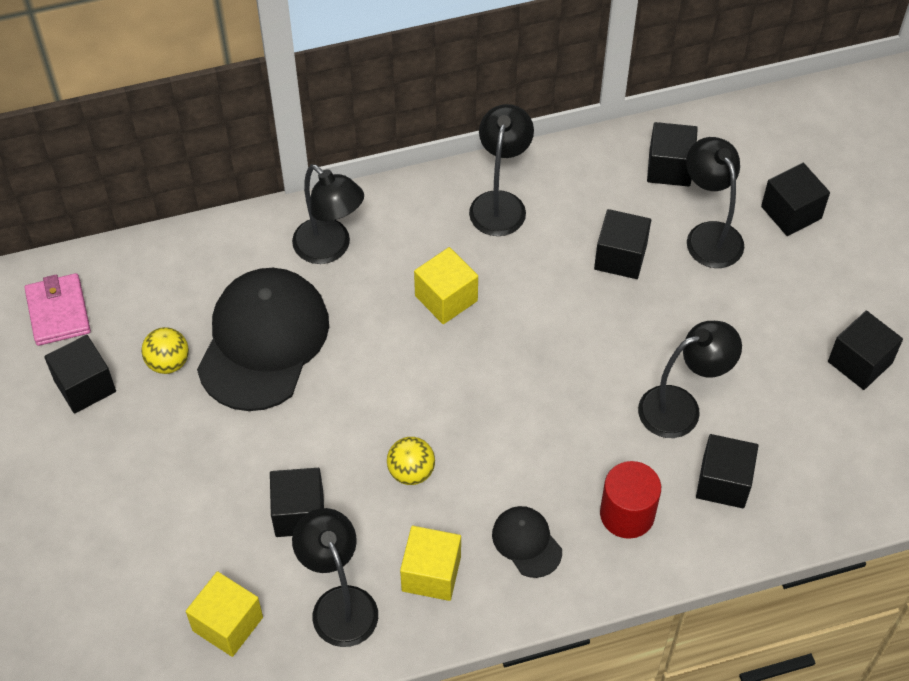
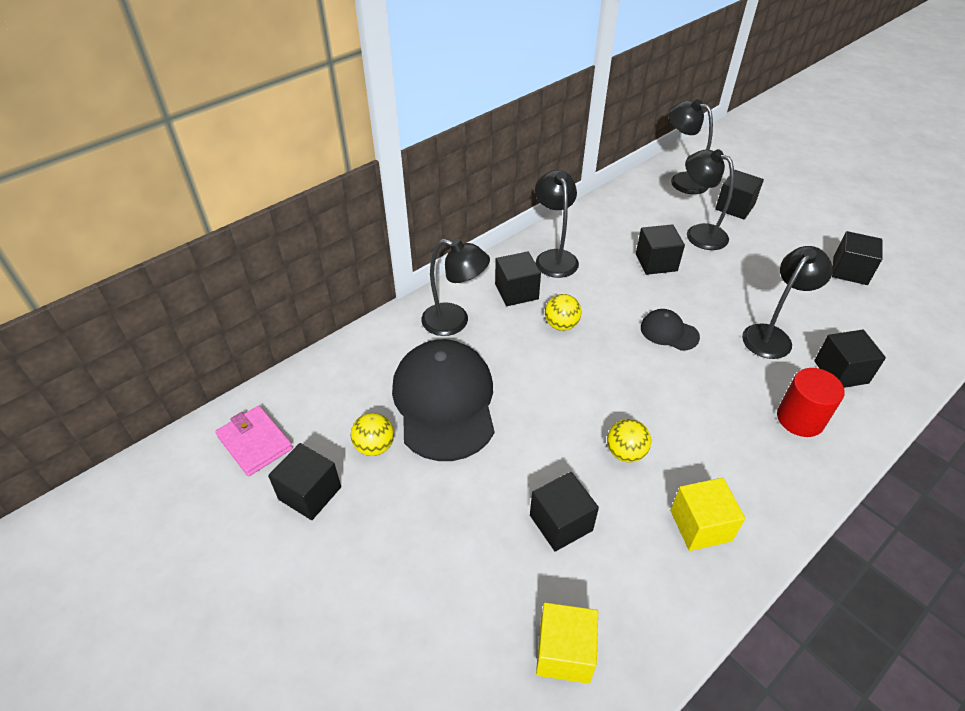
camera: 25 degrees left, 10 degrees down
black lamp [292,508,378,647] -> black lamp moved to [668,99,713,194]
yellow cube [414,247,478,324] -> yellow ball [545,294,581,331]
black cap [492,506,562,578] -> black cap moved to [641,309,700,351]
black cube [647,122,698,187] -> black cube moved to [495,251,541,306]

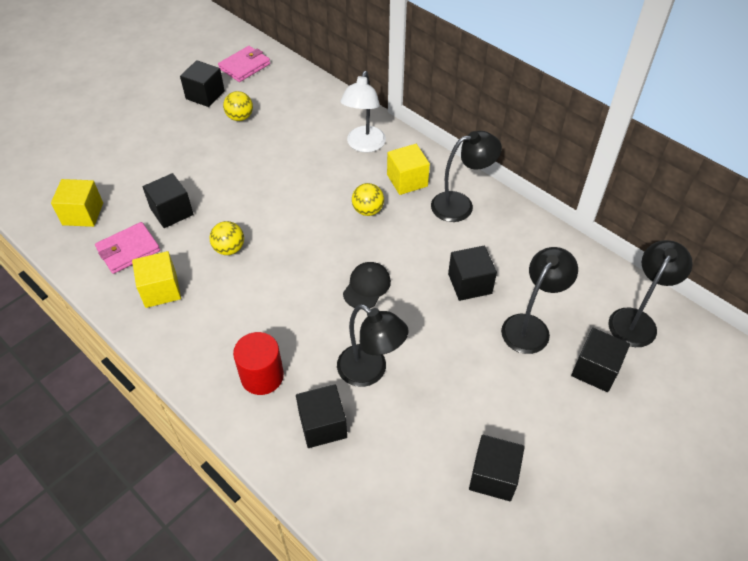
camera: 85 degrees right, 5 degrees up
black cap [392,339,494,461] -> none
black lamp [421,239,490,336] -> white lamp [340,71,386,152]
black cube [495,251,541,306] -> yellow cube [387,144,430,195]
none -> pink wallet [95,222,160,274]

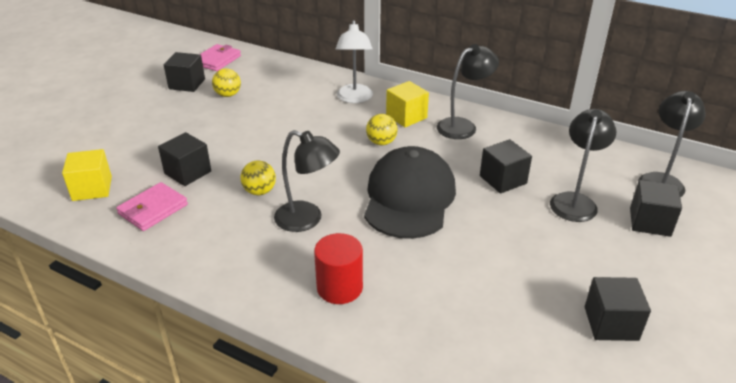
camera: 15 degrees left, 15 degrees down
yellow cube [132,251,181,308] -> none
black cube [296,384,347,448] -> none
black lamp [337,304,409,387] -> black lamp moved to [274,130,340,232]
black cap [343,262,391,309] -> black cap [364,146,456,239], size x2.18

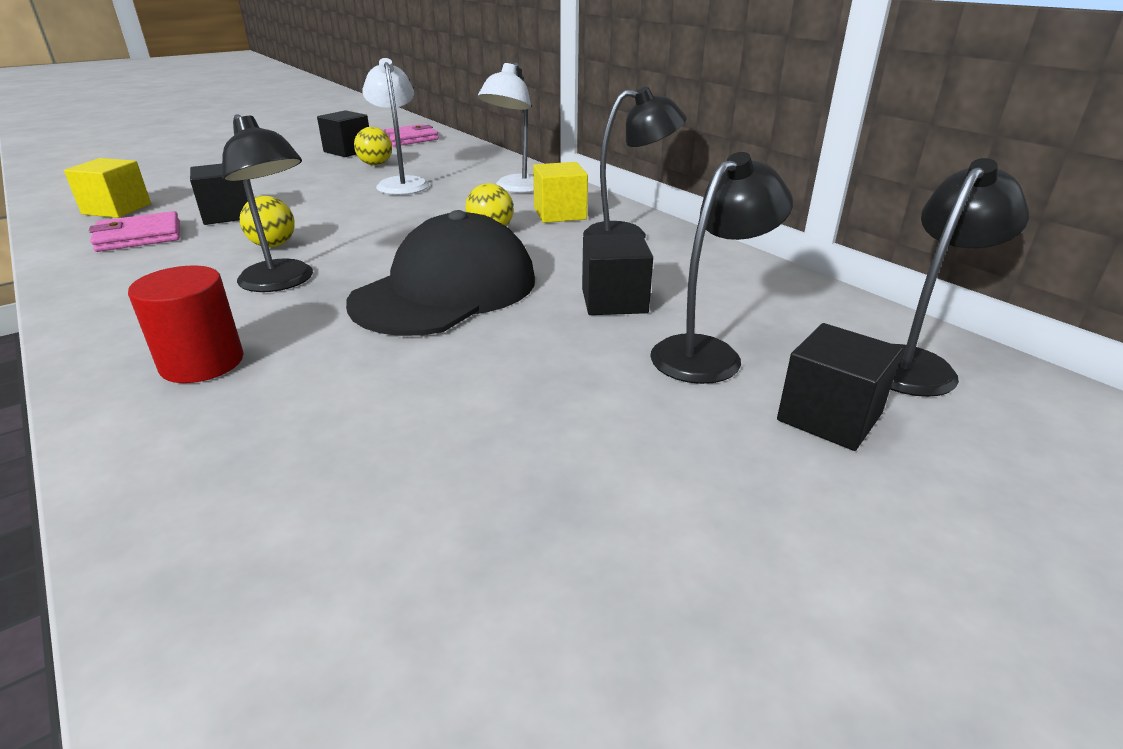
camera: 25 degrees right, 5 degrees down
black cube [585,277,651,341] -> none
none -> white lamp [362,58,429,195]

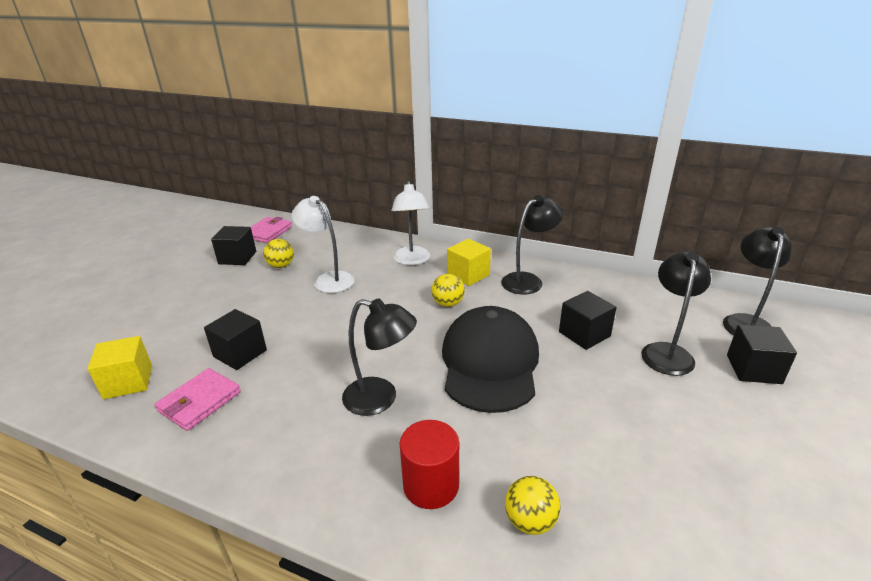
camera: 30 degrees left, 0 degrees up
yellow ball [240,196,295,247] -> yellow ball moved to [505,476,561,535]

